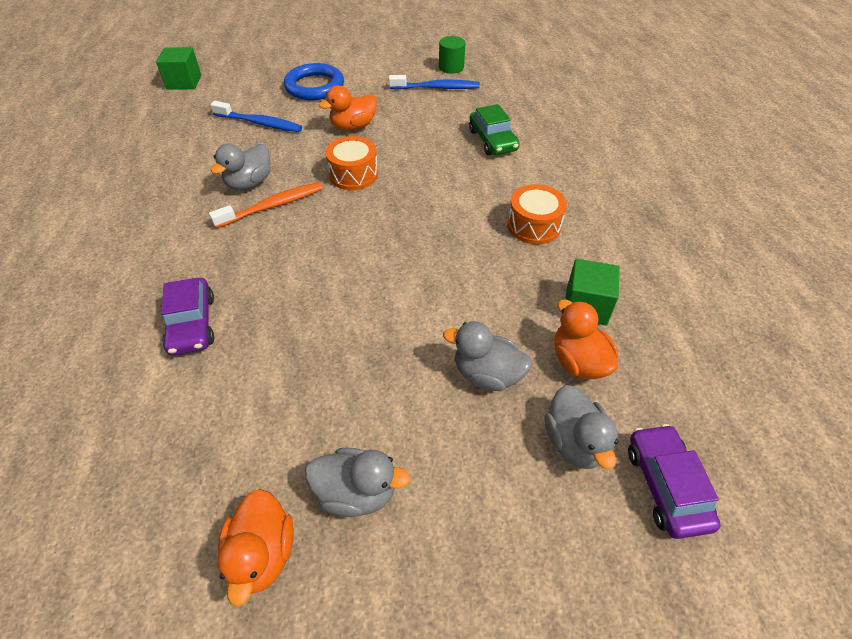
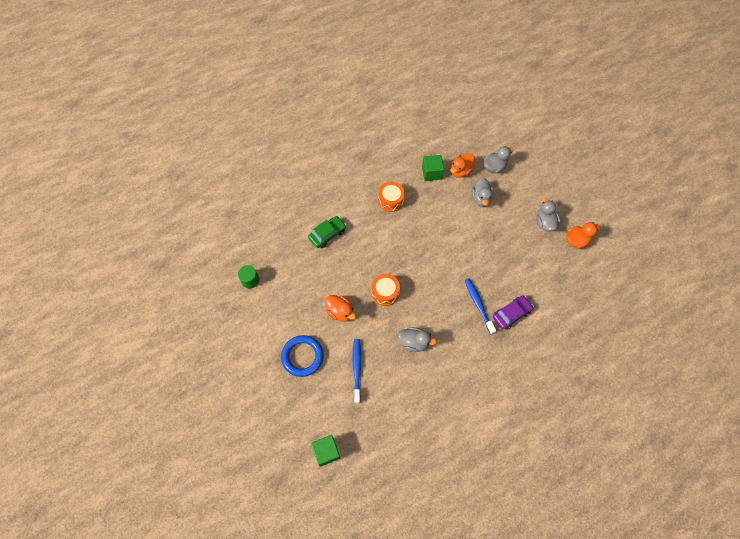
camera: 110 degrees left, 15 degrees up
orange toothbrush [209,182,323,228] -> none
blue toothbrush [389,75,480,89] -> blue toothbrush moved to [465,278,496,334]
purple car [628,424,721,539] -> none

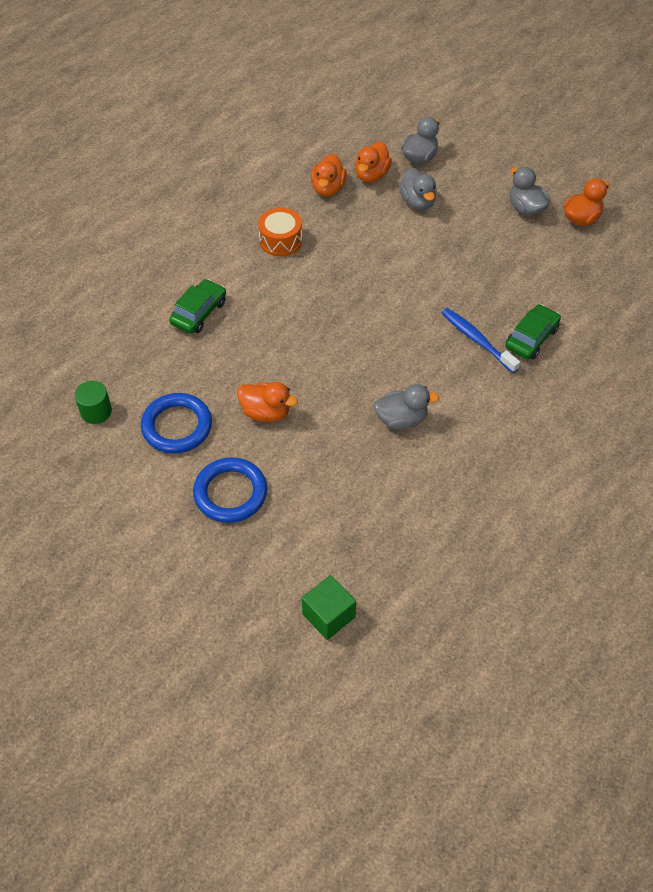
camera: 20 degrees left, 10 degrees down
blue toothbrush [352,339,362,403] -> none
orange drum [372,274,400,306] -> none
green cube [422,155,444,181] -> orange duck [311,154,347,197]
purple car [493,296,534,330] -> green car [505,304,561,360]
none -> blue ring [141,393,212,454]

